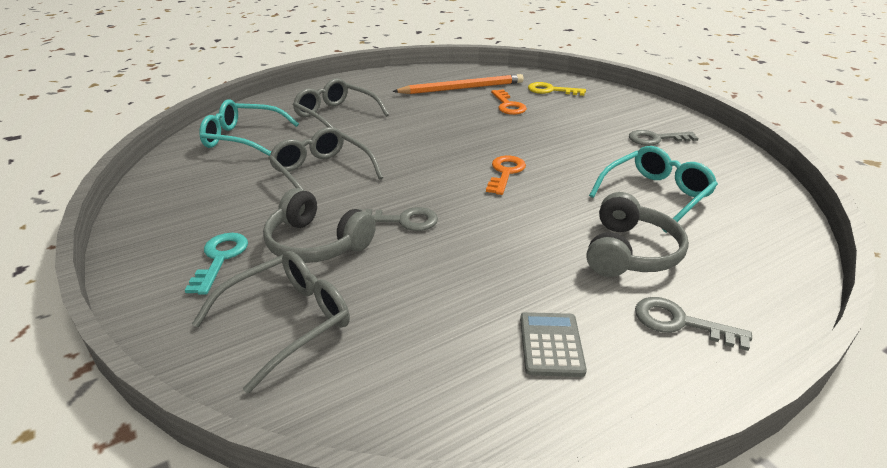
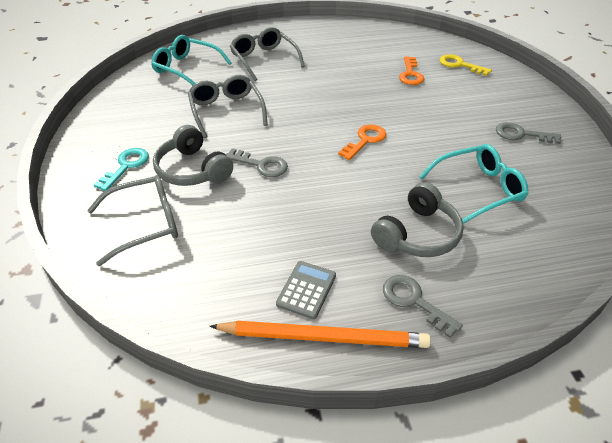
camera: 20 degrees right, 10 degrees up
orange pencil [392,74,524,94] -> orange pencil moved to [210,321,431,348]

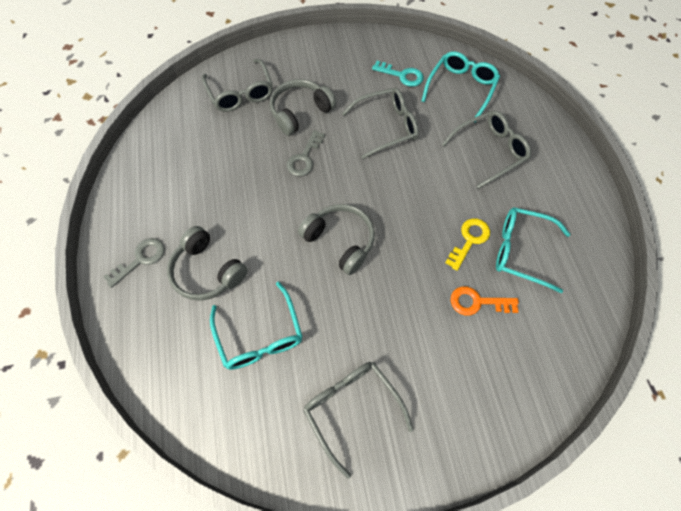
camera: 90 degrees right, 20 degrees up
turquoise key [94,148,149,191] -> turquoise key moved to [372,61,424,87]
orange pencil [210,321,431,348] -> none
grey calculator [276,261,336,319] -> none
orange key [338,124,386,160] -> grey headphones [298,204,375,275]
yellow key [439,54,492,76] -> yellow key moved to [445,218,490,271]
grey key [496,122,561,144] -> grey glasses [303,362,413,479]
none -> turquoise glasses [496,207,570,293]

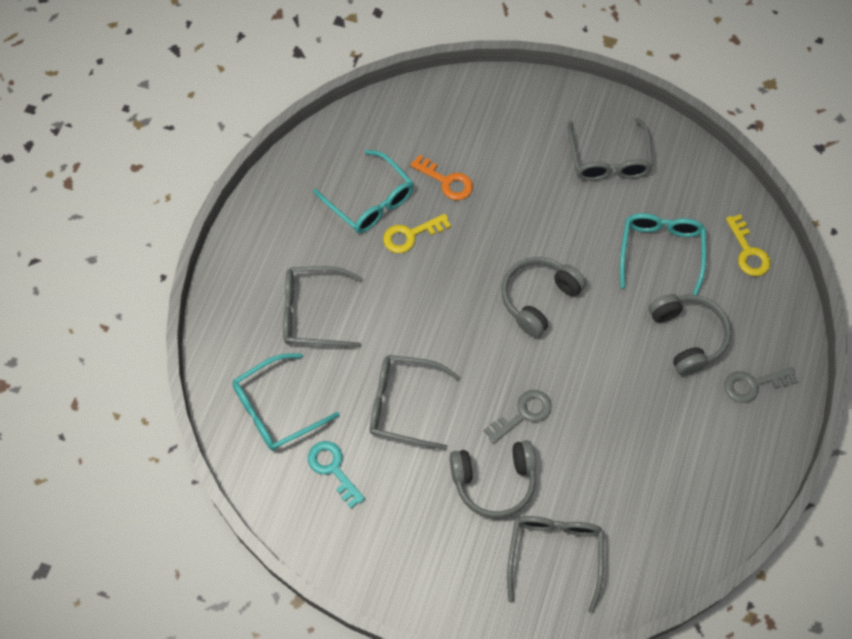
camera: 150 degrees left, 0 degrees up
grey headphones [298,204,375,275] -> grey headphones turned 60 degrees clockwise [501,257,586,338]
none -> yellow key [726,214,771,276]

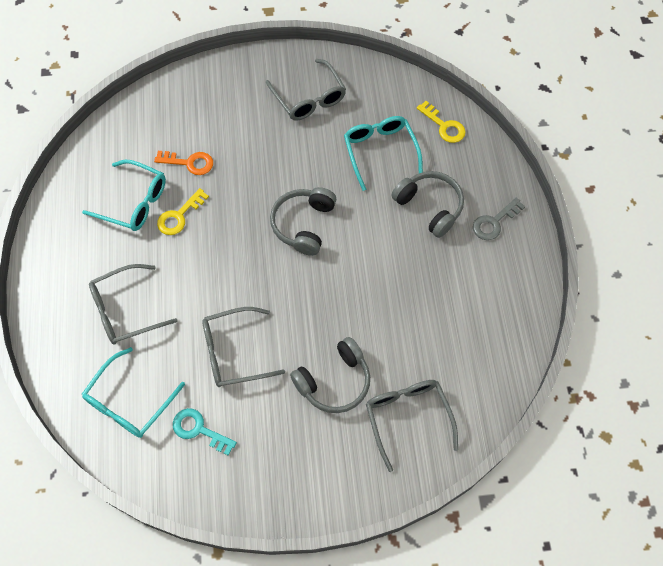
camera: 25 degrees left, 0 degrees up
grey key [484,390,552,444] -> none

